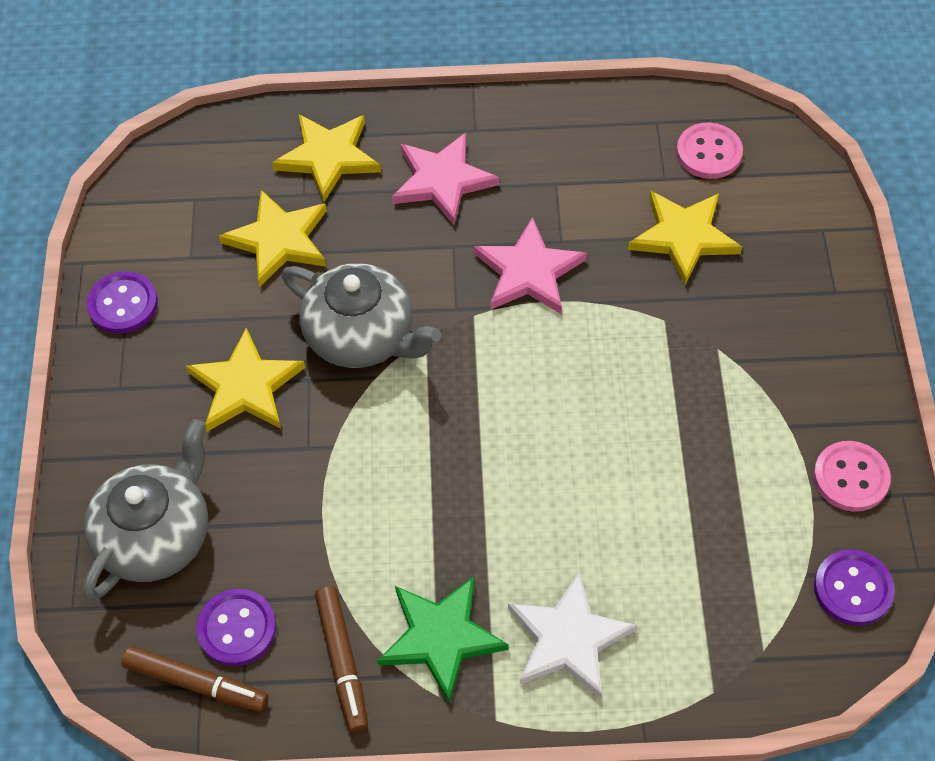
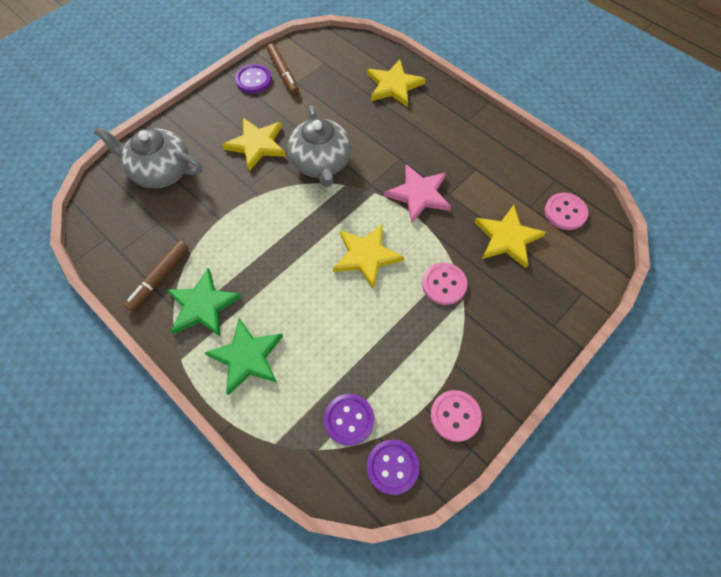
camera: 45 degrees right, 5 degrees up
grey teapot [83,419,208,601] -> grey teapot turned 150 degrees counterclockwise [94,126,202,188]
brown marker [121,646,268,712] -> brown marker moved to [267,43,299,95]
purple button [196,589,276,666] -> purple button moved to [324,394,374,446]
yellow star [219,190,327,287] -> yellow star moved to [333,224,404,290]
pink star [392,133,500,225] -> none
white star [508,572,637,699] -> green star [204,318,283,395]
none -> pink button [422,263,467,305]

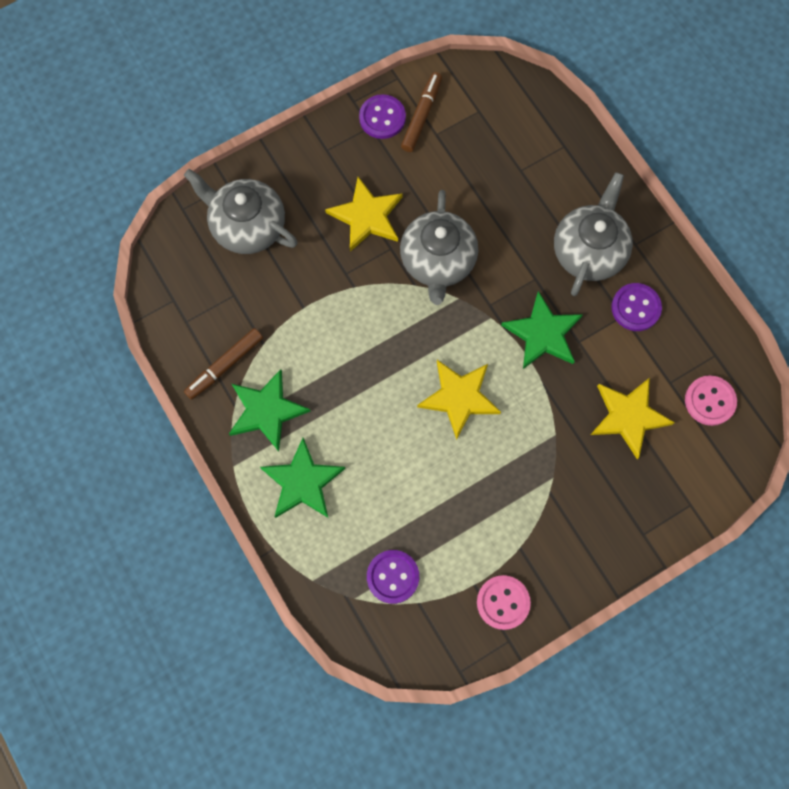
camera: 15 degrees right, 10 degrees up
brown marker [267,43,299,95] -> brown marker turned 150 degrees counterclockwise [401,72,442,152]
yellow star [367,60,426,107] -> none
purple button [367,440,419,495] -> purple button moved to [611,283,662,331]
pink star [384,164,451,223] -> green star [501,291,583,369]
pink button [422,263,467,305] -> none
none -> grey teapot [554,172,633,296]

